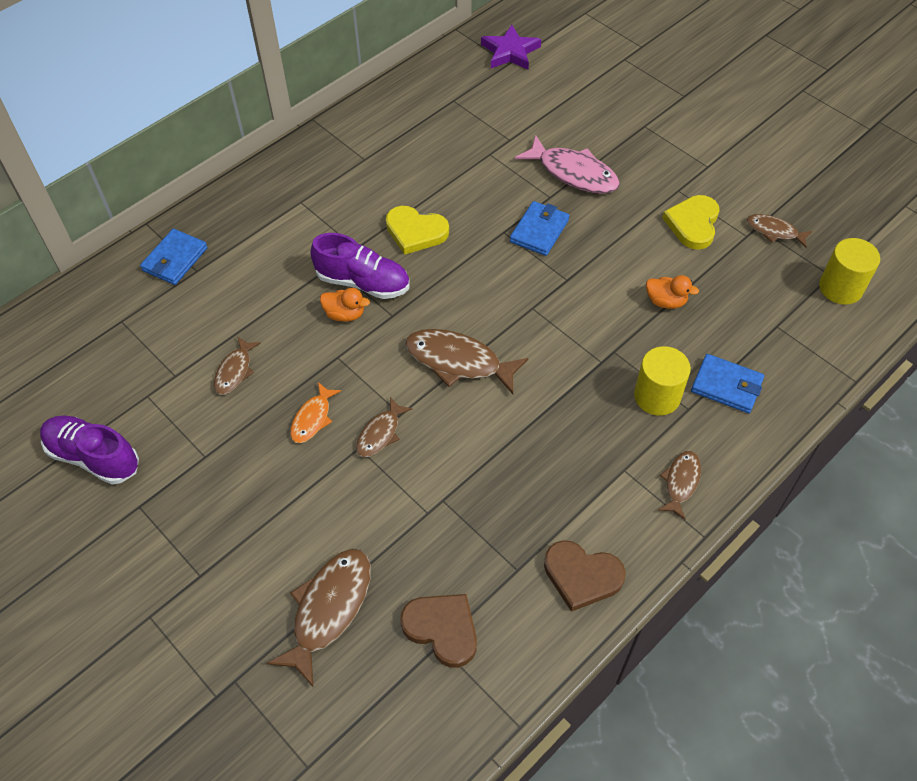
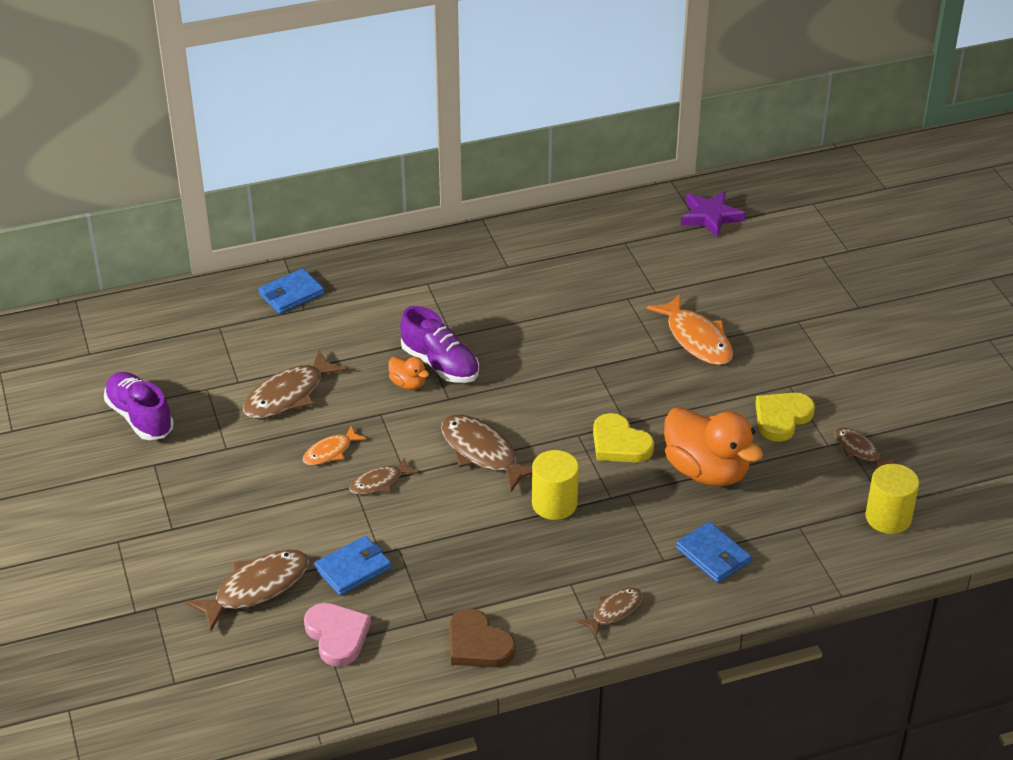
camera: 25 degrees right, 15 degrees down
brown fish [214,336,261,395] -> brown fish [243,350,347,419], size x1.74
yellow heart [386,206,449,255] -> yellow heart moved to [593,413,654,462]
brown heart [400,594,477,668] -> pink heart [304,603,371,667]
blue wallet [510,201,570,256] -> blue wallet moved to [314,536,391,596]
pink fish [515,135,620,194] -> orange fish [646,294,733,365]
yellow cylinder [634,346,691,416] -> yellow cylinder moved to [532,450,579,520]
orange duck [646,275,699,309] -> orange duck [664,407,763,486], size x2.17

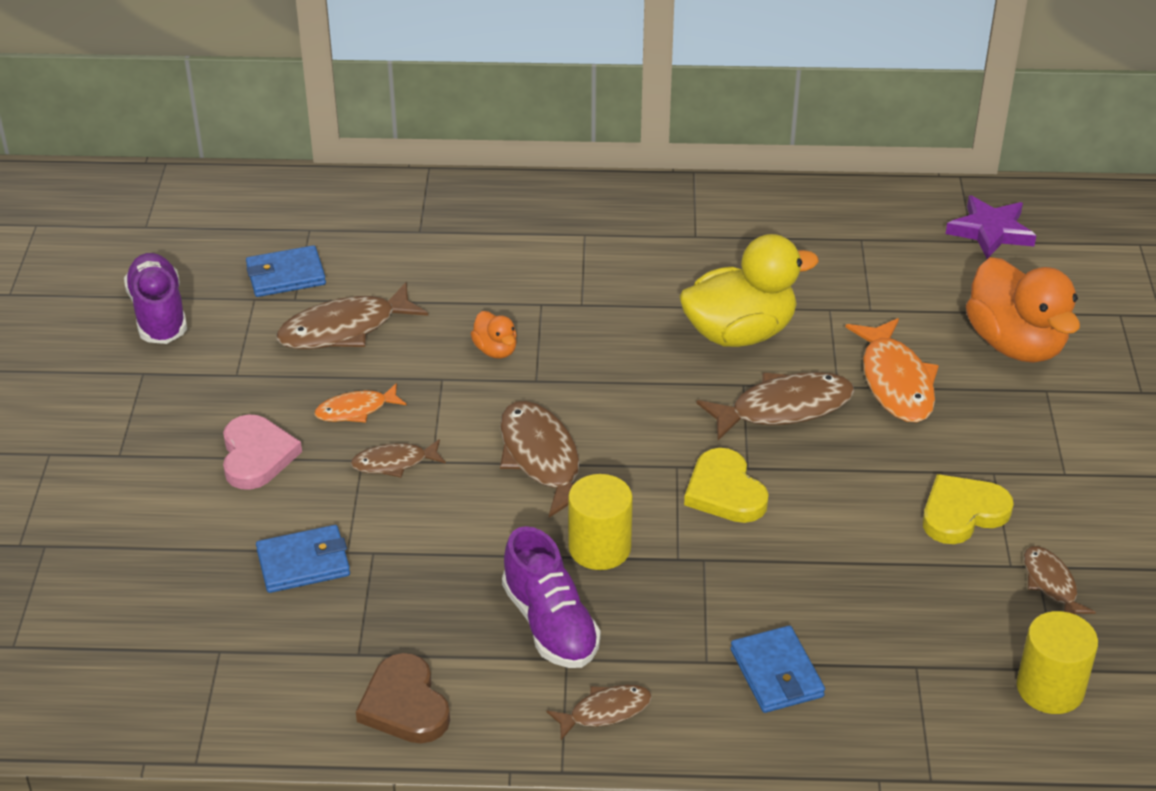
camera: 20 degrees right, 0 degrees up
brown fish [185,550,309,631] -> brown fish moved to [697,372,855,440]
blue wallet [258,268,324,314] -> blue wallet moved to [246,245,326,297]
pink heart [304,603,371,667] -> pink heart moved to [223,415,302,490]
purple shoe [400,306,479,383] -> purple shoe moved to [502,526,601,668]
orange duck [664,407,763,486] -> orange duck moved to [966,257,1080,363]
none -> yellow duck [679,234,819,347]

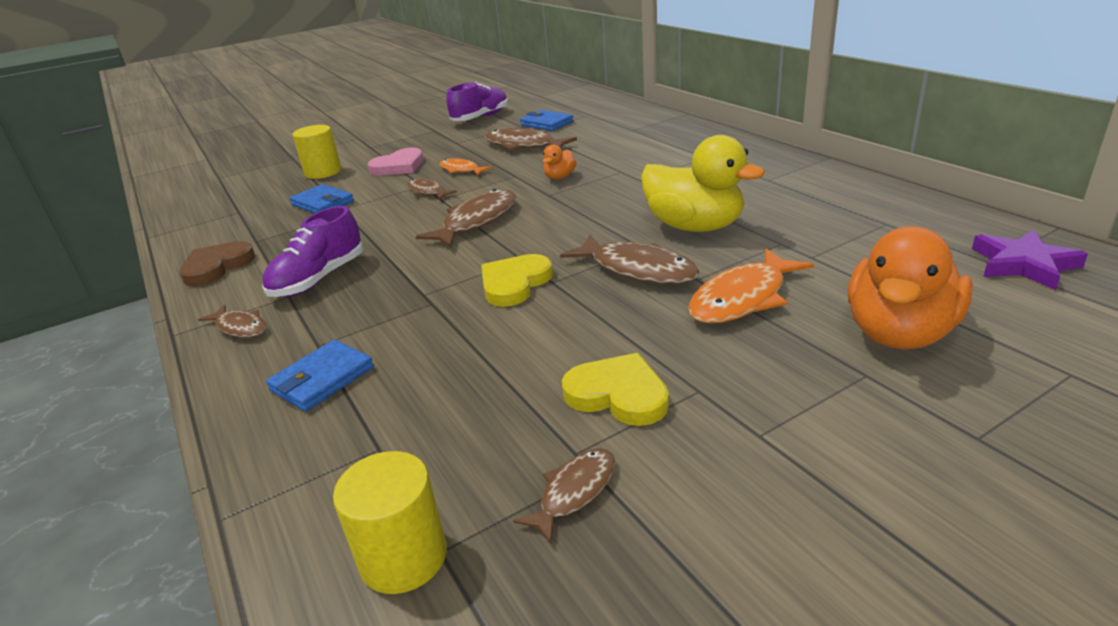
camera: 60 degrees right, 10 degrees down
yellow cylinder [568,474,633,570] -> yellow cylinder moved to [293,125,341,179]

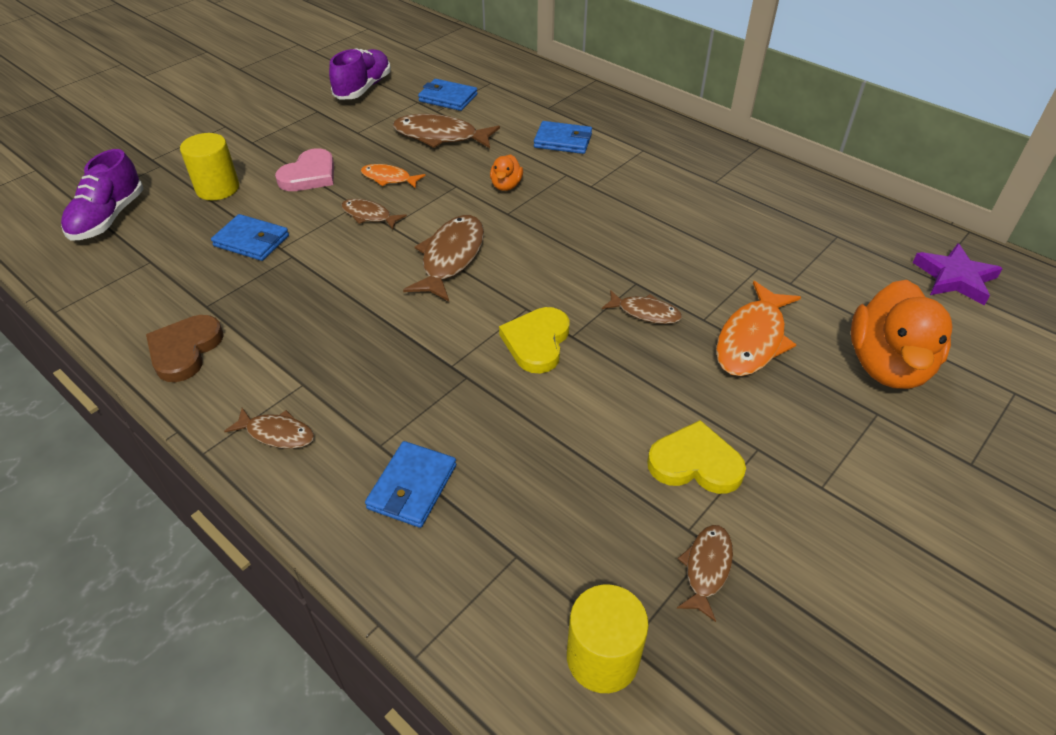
camera: 20 degrees left, 15 degrees up
purple shoe [262,206,364,297] -> purple shoe moved to [61,149,143,241]
brown fish [560,235,700,284] -> brown fish [602,290,682,324], size x0.57
yellow duck [641,135,765,232] -> none
none -> blue wallet [534,121,592,154]

